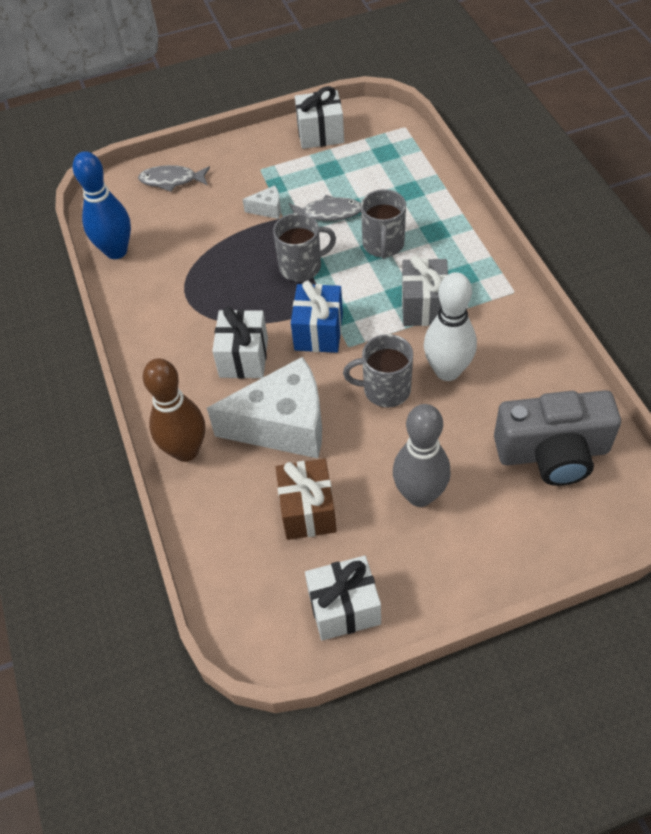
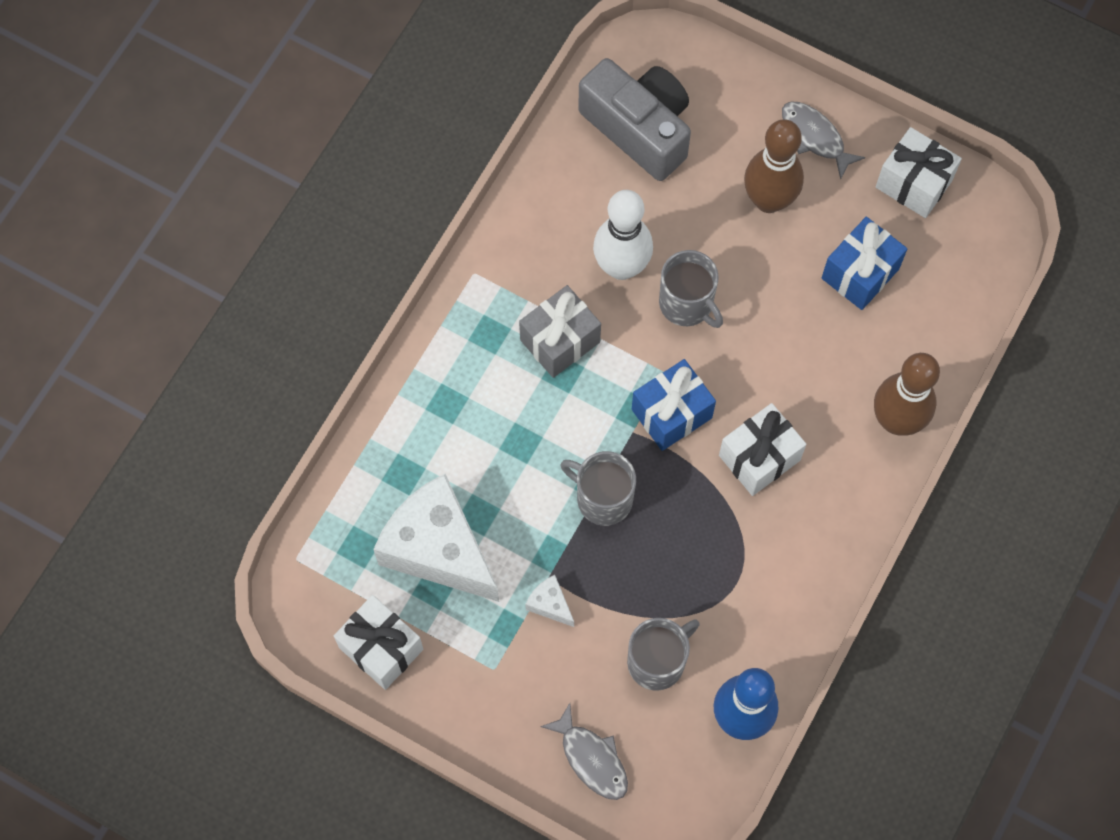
camera: 135 degrees left, 15 degrees up
white cheese [207,357,322,458] -> white cheese moved to [373,474,499,602]
brown gift [276,459,337,540] -> blue gift [822,217,907,310]
grey fish [289,195,361,221] -> grey fish moved to [782,102,866,180]
grey mug [361,189,406,259] -> grey mug moved to [627,618,700,691]
grey bowling pin [393,404,451,507] -> brown bowling pin [744,119,804,213]

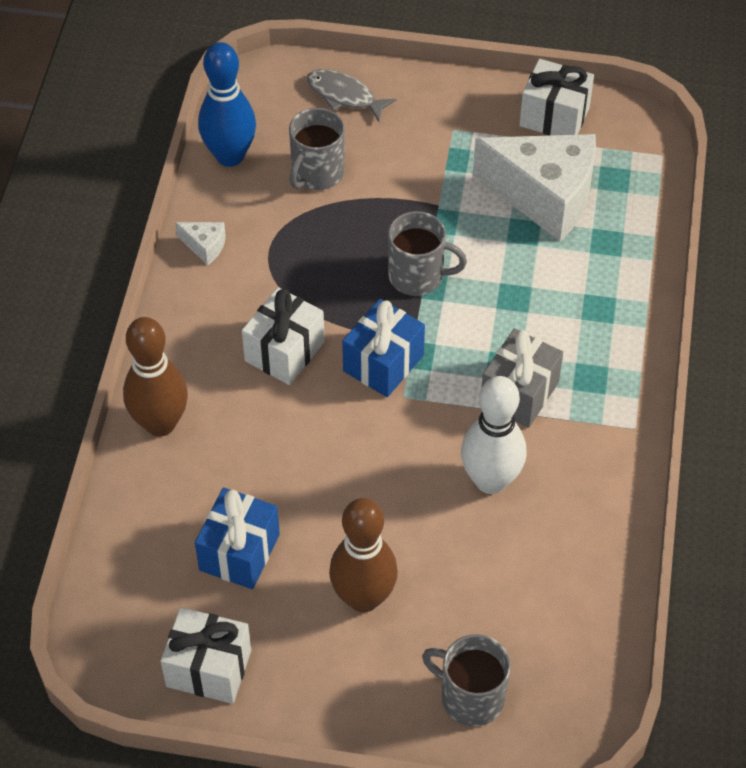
camera: 160 degrees right, 15 degrees down
white cheese [525,575,574,627] -> white cheese moved to [175,222,226,265]
grey camera [578,58,691,181] -> none
grey mug [659,250,723,328] -> grey mug moved to [422,634,511,727]
grey fish [782,102,866,180] -> none

